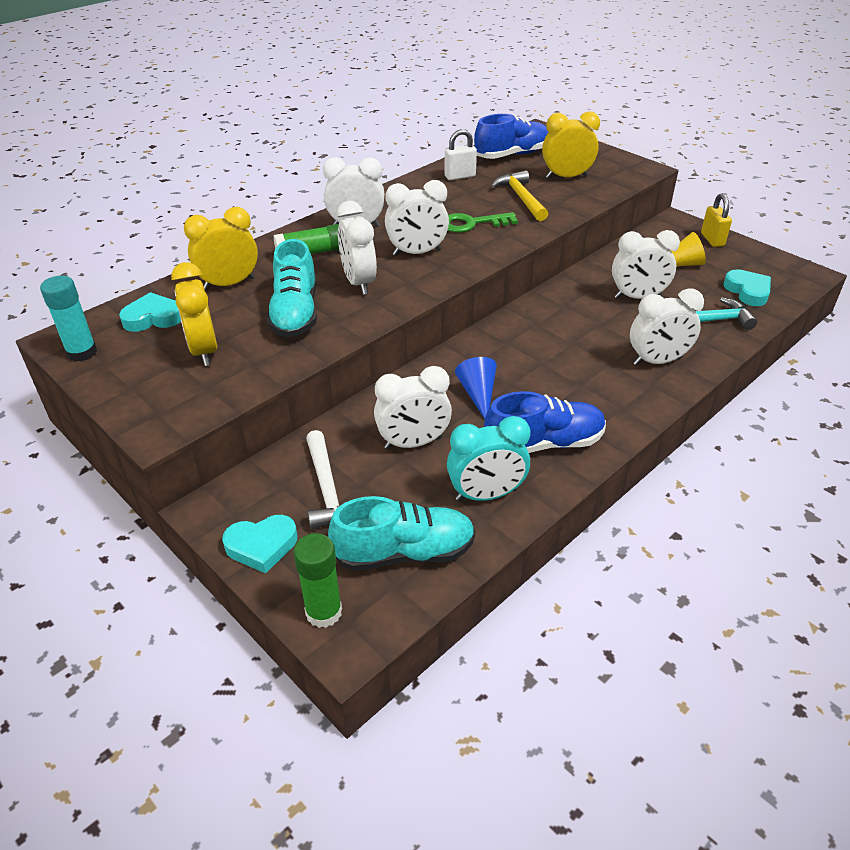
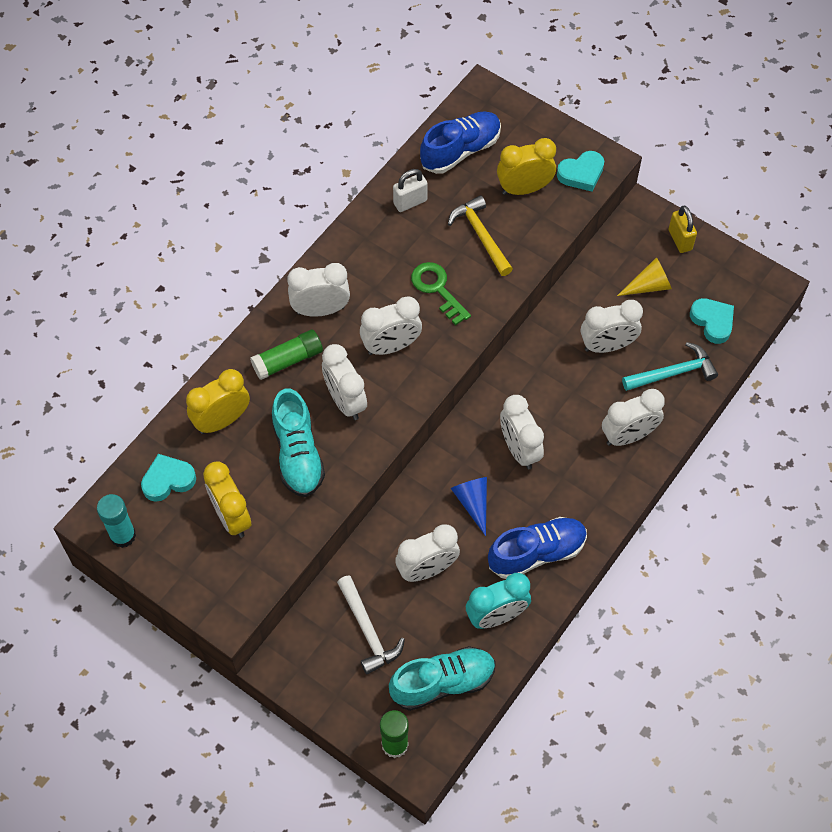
camera: 10 degrees left, 20 degrees up
turquoise heart [222,515,298,574] -> turquoise heart moved to [557,151,604,192]
green key [448,212,518,233] -> green key turned 75 degrees clockwise [411,262,471,325]
none -> white clock [500,395,544,469]

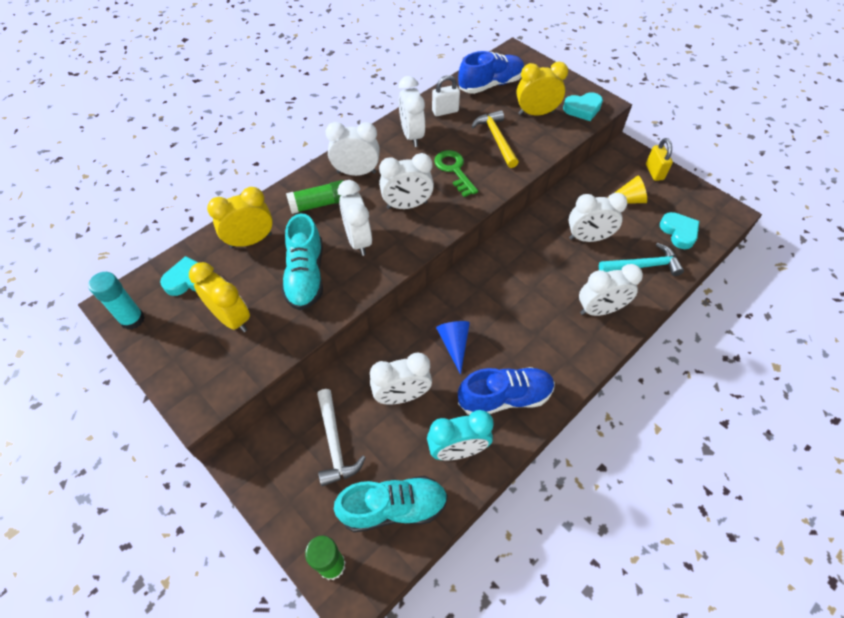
camera: 10 degrees right, 5 degrees down
yellow clock [203,461,251,538] -> yellow clock turned 150 degrees clockwise [189,262,250,332]
white clock [500,395,544,469] -> white clock moved to [399,76,425,147]

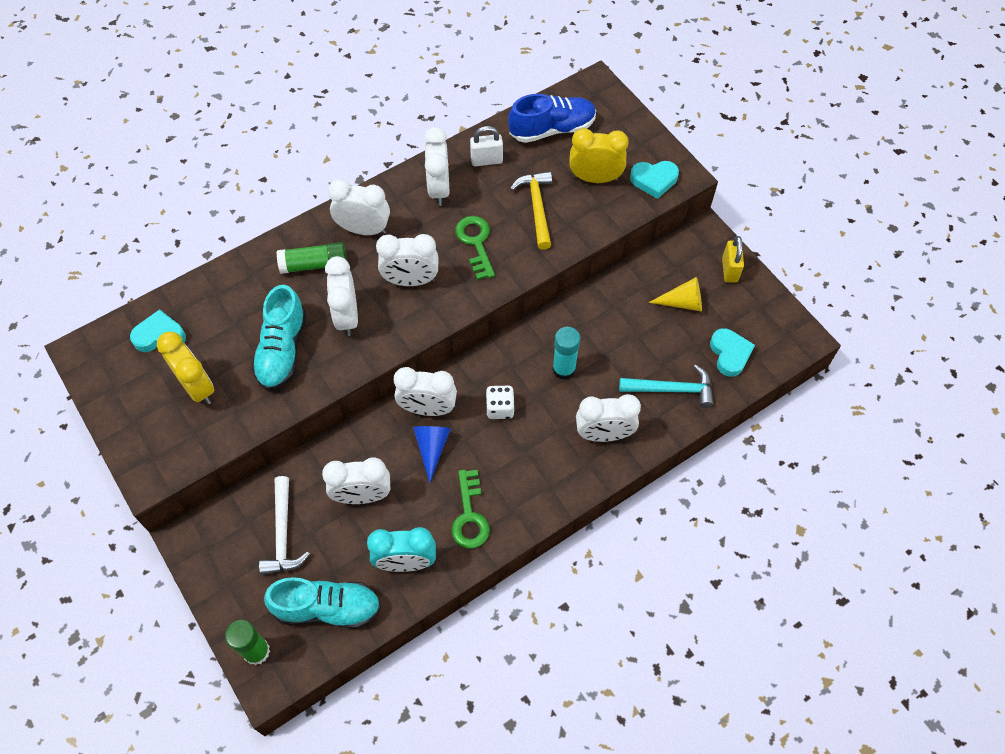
camera: 10 degrees right, 5 degrees up
turquoise glue stick [88,272,145,330] -> turquoise glue stick moved to [552,327,580,380]
yellow clock [207,187,273,248] -> none
blue shoe [458,367,555,415] -> green key [451,470,490,548]
white clock [569,193,627,242] -> white clock moved to [394,367,457,416]
none -> white dice [486,386,515,419]

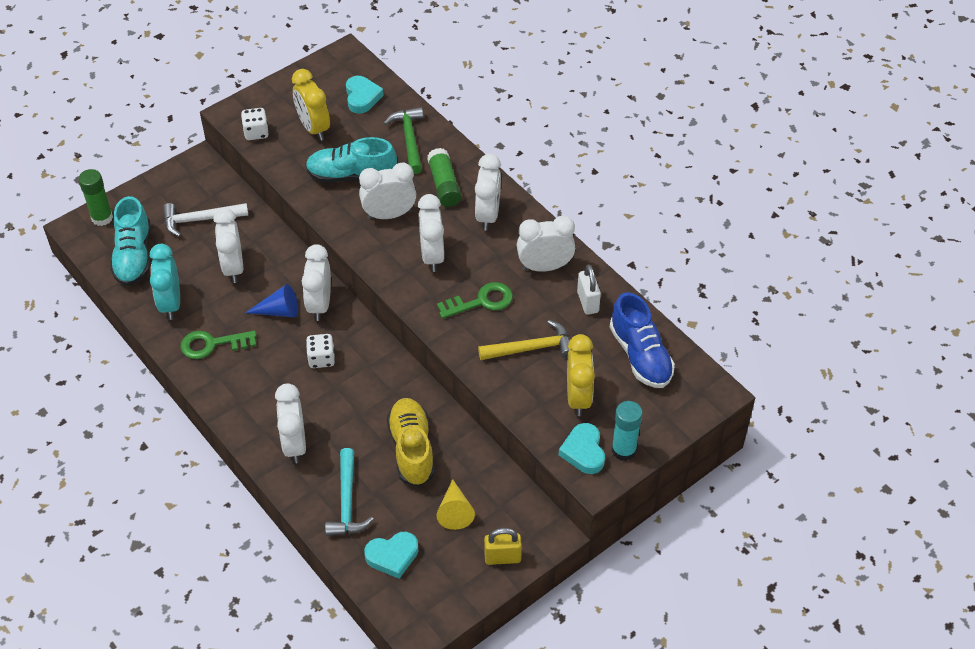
camera: 85 degrees right, 10 degrees down
yellow clock [157,332,214,405] -> yellow clock turned 105 degrees clockwise [292,69,330,141]
turquoise glue stick [552,327,580,380] -> turquoise glue stick moved to [612,401,643,461]
none -> white dice [241,108,269,140]
none -> green hammer [384,107,423,174]
none -> yellow shoe [387,398,435,487]

